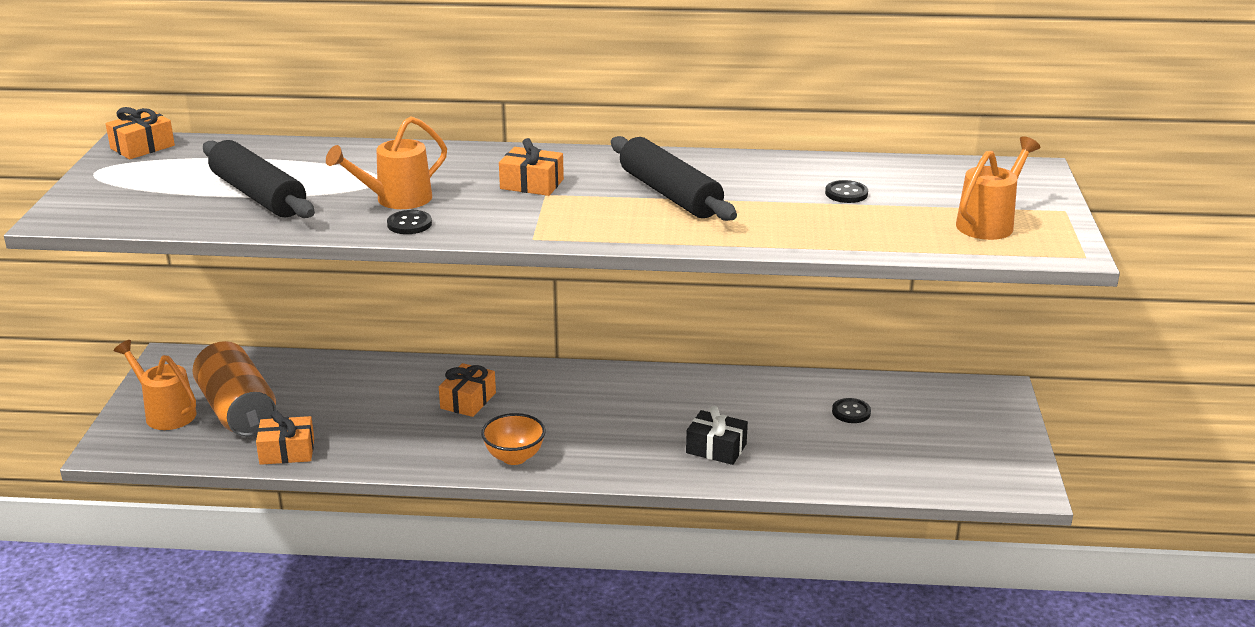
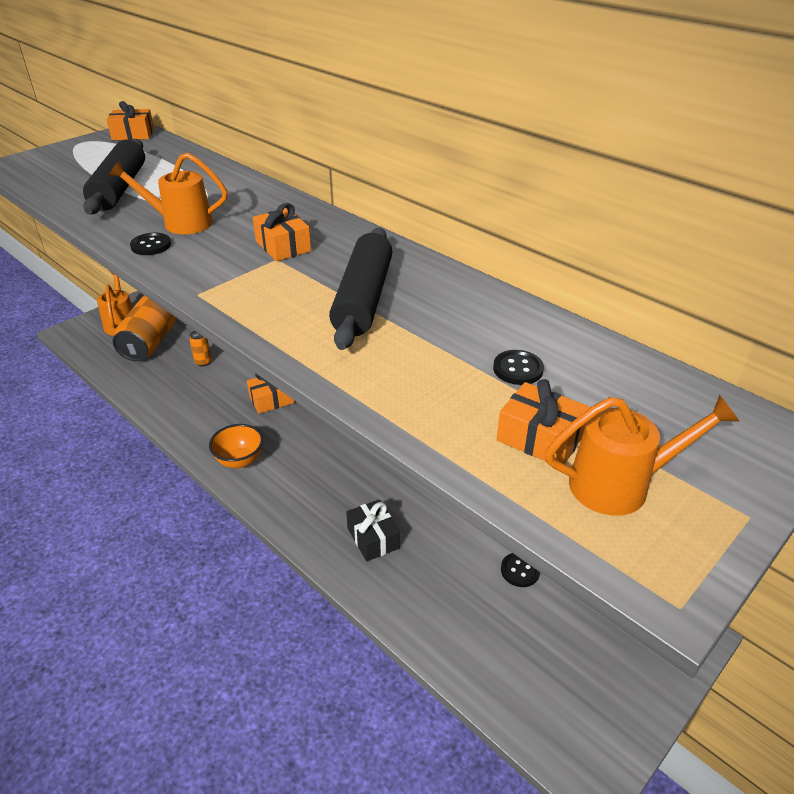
camera: 40 degrees right, 10 degrees up
orange gift [256,410,314,465] -> orange gift moved to [497,379,590,464]
none -> orange can [189,331,212,366]

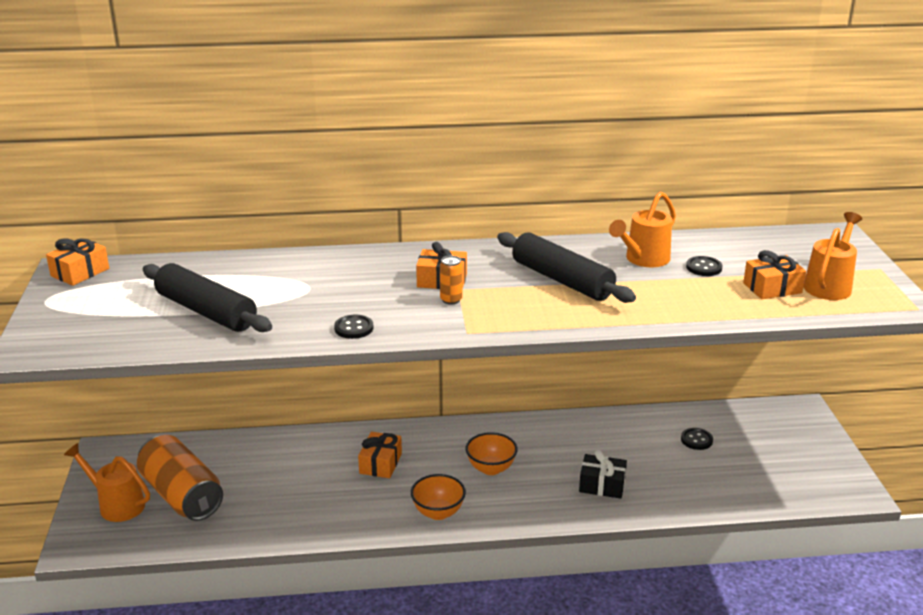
camera: 50 degrees left, 10 degrees down
orange watering can [109,153,227,234] -> orange watering can moved to [609,192,676,267]
orange can [189,331,212,366] -> orange can moved to [440,256,463,304]
none -> orange bowl [465,432,518,475]

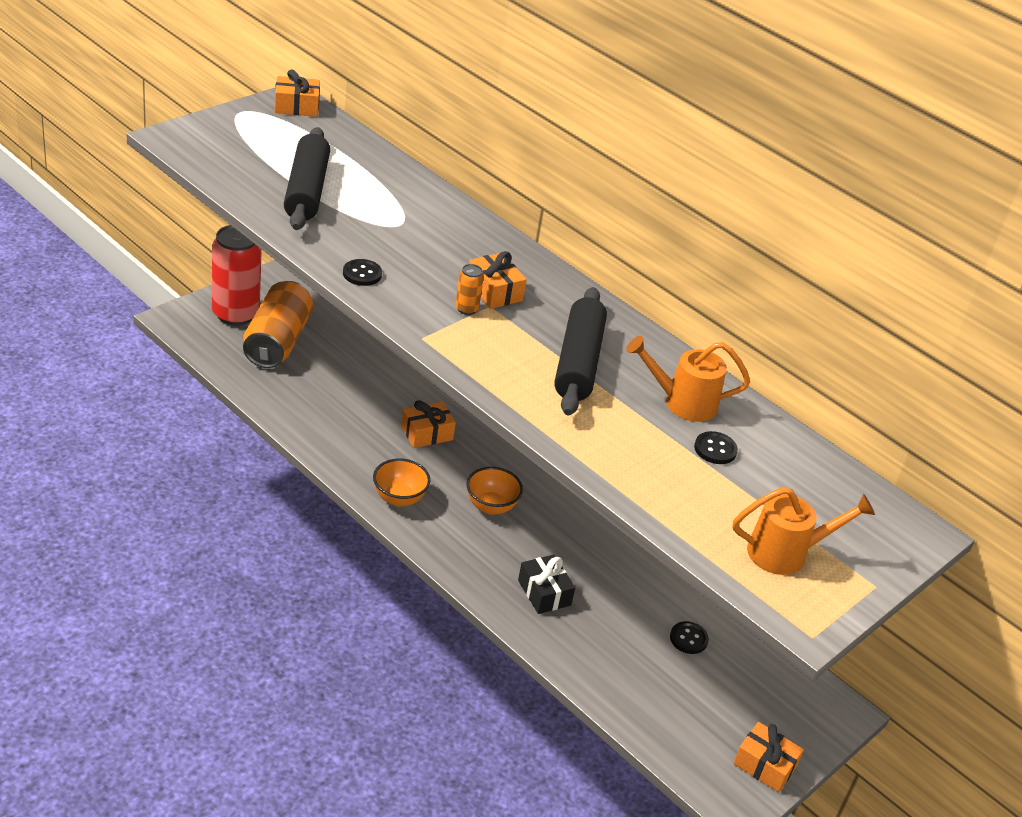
camera: 45 degrees right, 10 degrees up
orange watering can [64,443,150,522] -> red can [212,225,262,326]
orange gift [743,250,806,299] -> orange gift moved to [733,722,804,792]

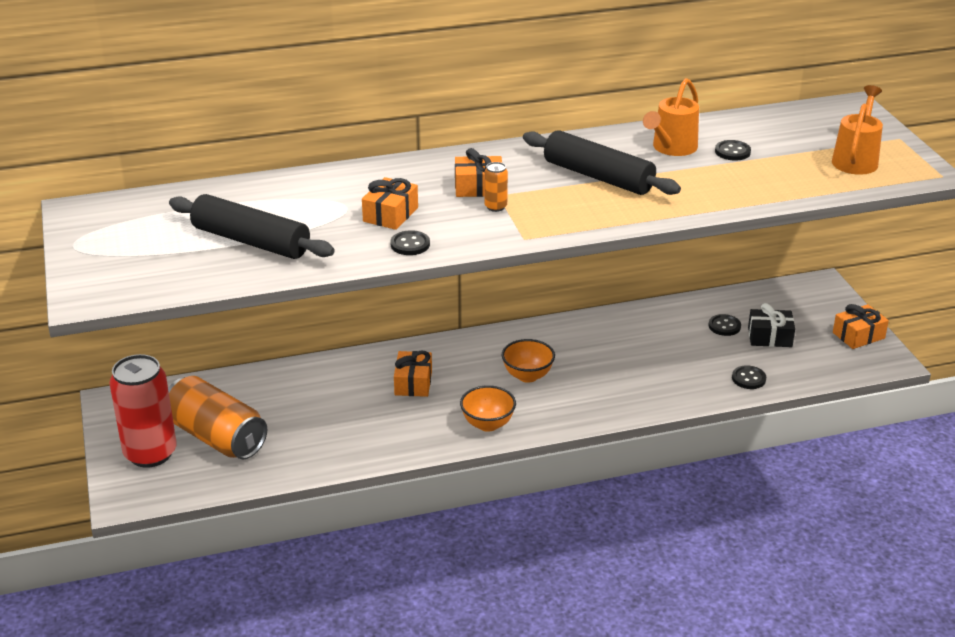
camera: 55 degrees left, 5 degrees down
orange gift [275,69,320,117] -> orange gift moved to [362,177,418,230]
black gift [518,555,575,614] -> black gift moved to [748,303,795,347]
none -> black button [732,365,766,389]

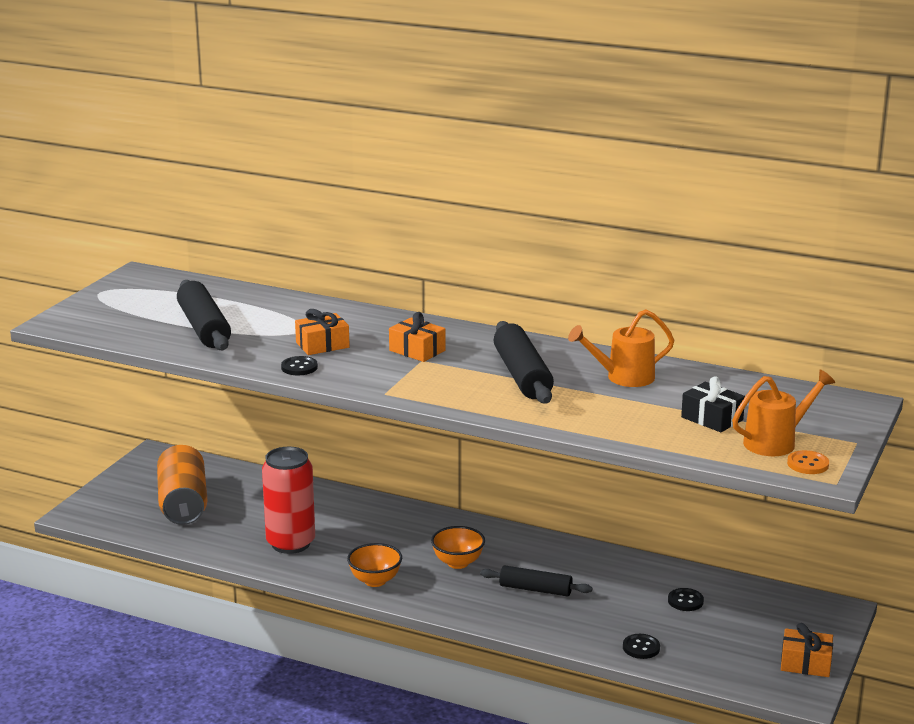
camera: 40 degrees right, 10 degrees down
red can [109,354,177,468] -> red can moved to [262,447,315,554]
orange gift [394,351,432,397] -> none
orange can [484,162,508,212] -> none
black button [715,140,751,161] -> none
black gift [748,303,795,347] -> black gift moved to [681,376,745,432]
none -> black rolling pin [480,565,592,596]
none -> orange button [787,450,829,474]

